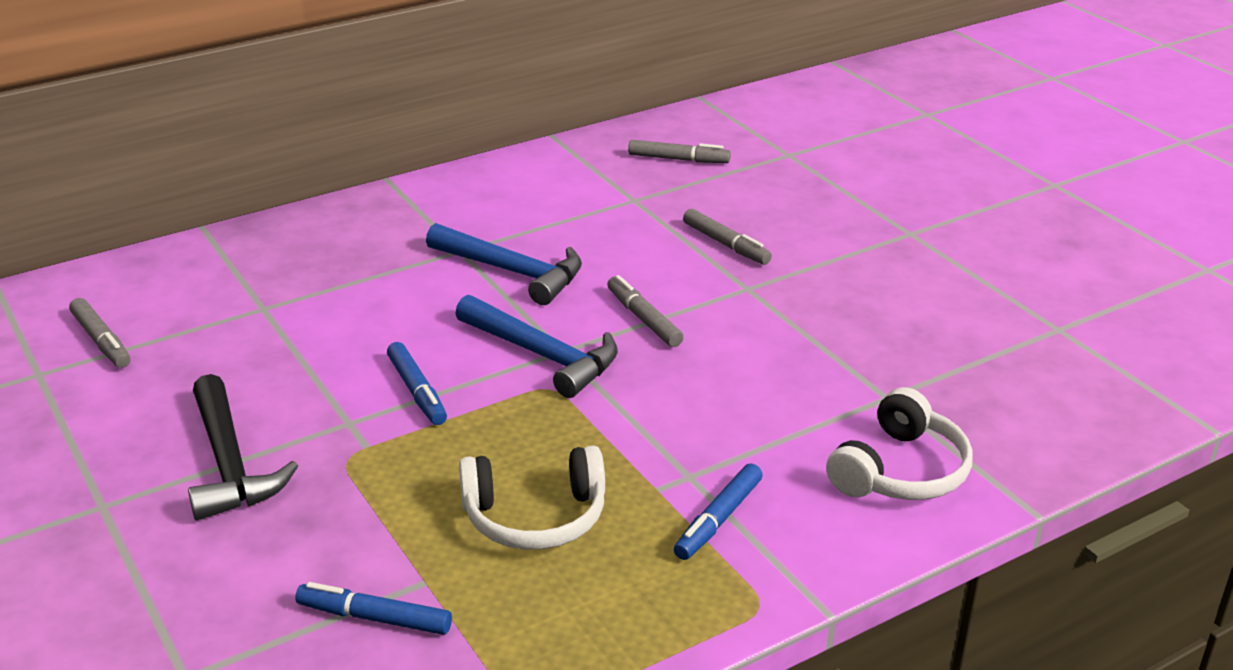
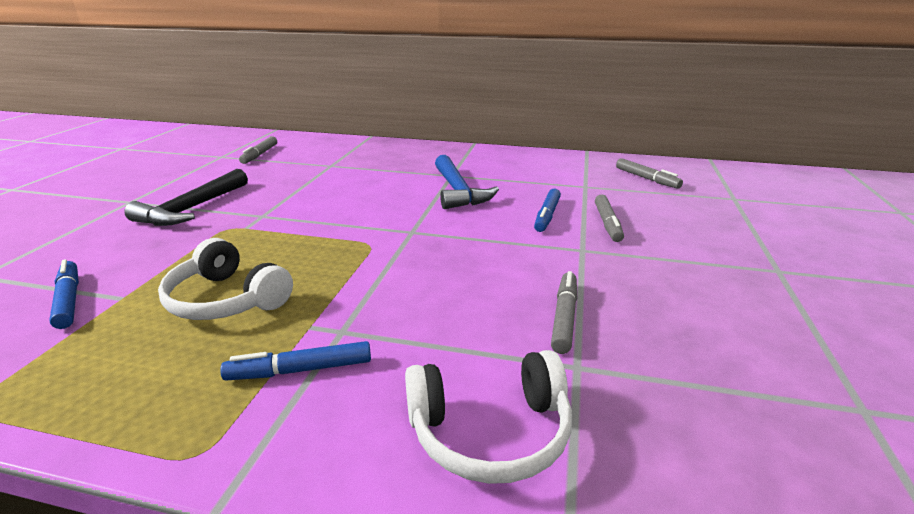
camera: 45 degrees right, 5 degrees down
blue marker [387,342,447,425] -> blue marker moved to [534,189,561,232]
blue hammer [455,295,618,398] -> none
grey marker [607,275,684,347] -> grey marker moved to [551,271,577,354]

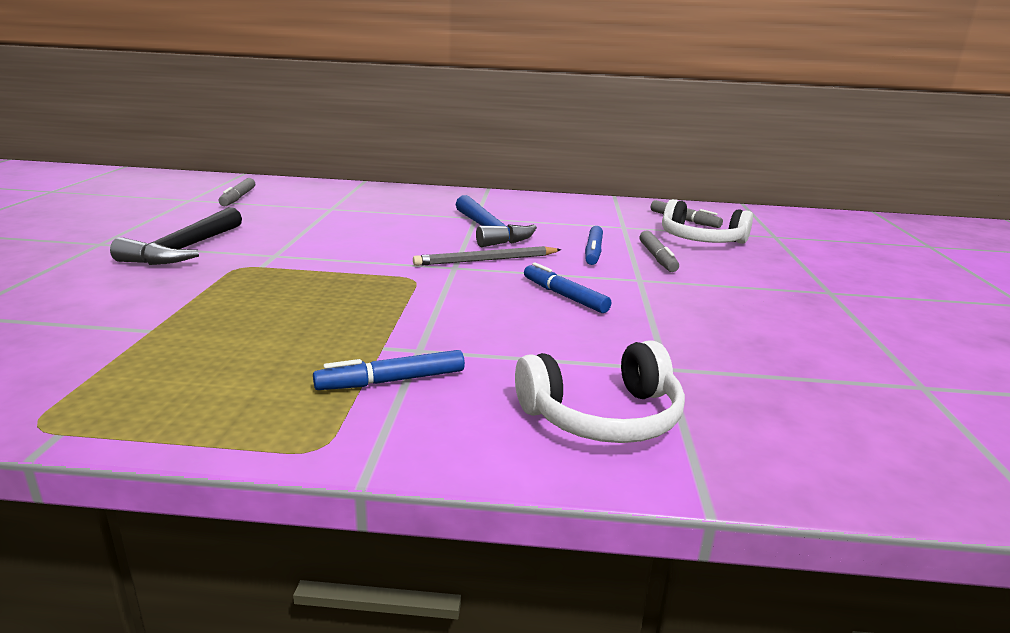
camera: 10 degrees left, 5 degrees down
blue marker [49,259,79,329] -> blue marker moved to [524,262,611,313]
white headphones [158,238,293,320] -> white headphones moved to [662,199,753,244]
grey marker [551,271,577,354] -> none
none -> grey pencil [413,246,561,266]

